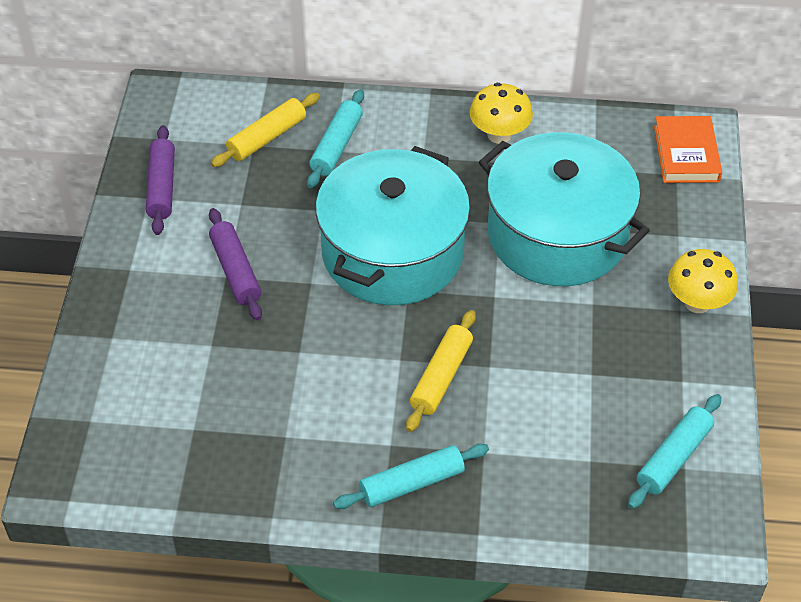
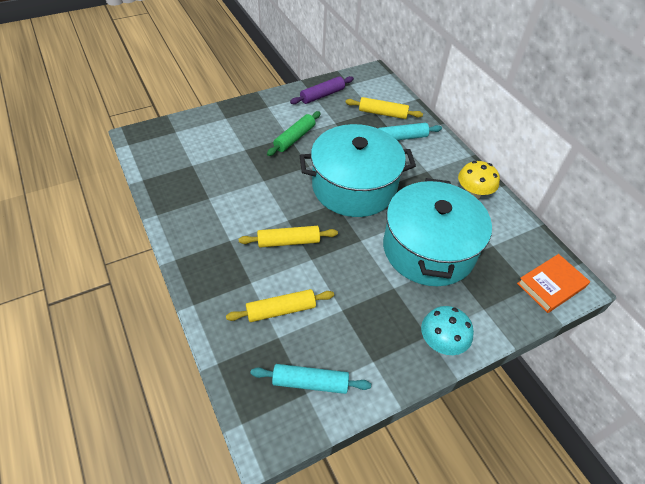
camera: 55 degrees right, 0 degrees up
purple rolling pin [209,208,262,320] -> green rolling pin [267,111,321,156]
turquoise rolling pin [333,444,489,509] -> none
yellow mushroom [668,249,738,313] -> turquoise mushroom [421,306,474,355]
none -> yellow rolling pin [226,289,334,322]

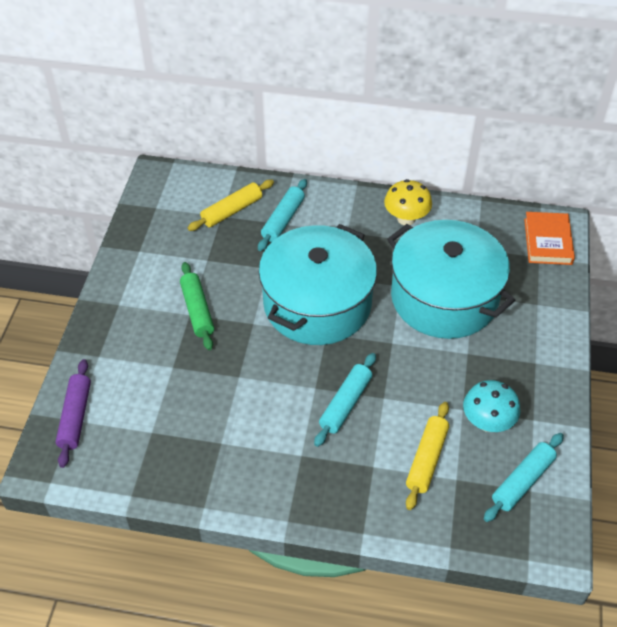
camera: 50 degrees left, 0 degrees up
yellow rolling pin [239,226,338,247] -> turquoise rolling pin [314,353,376,447]
purple rolling pin [290,76,354,104] -> purple rolling pin moved to [55,359,91,468]
turquoise mushroom [421,306,474,355] -> turquoise mushroom moved to [463,380,520,432]

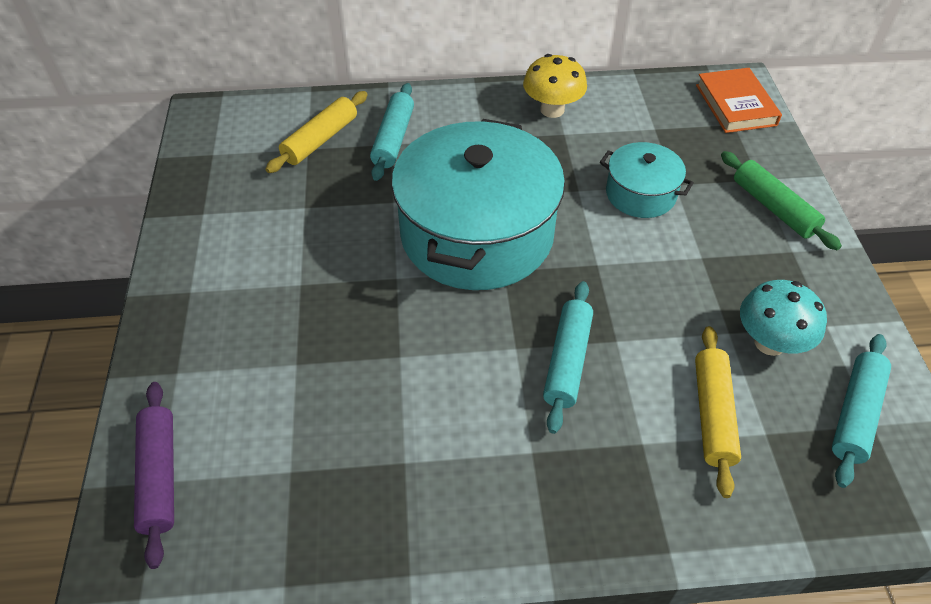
camera: 15 degrees left, 0 degrees up
green rolling pin [180,262,214,350] -> green rolling pin moved to [721,151,842,250]
turquoise pot [387,220,515,339] -> turquoise pot [600,142,694,218], size x0.48

